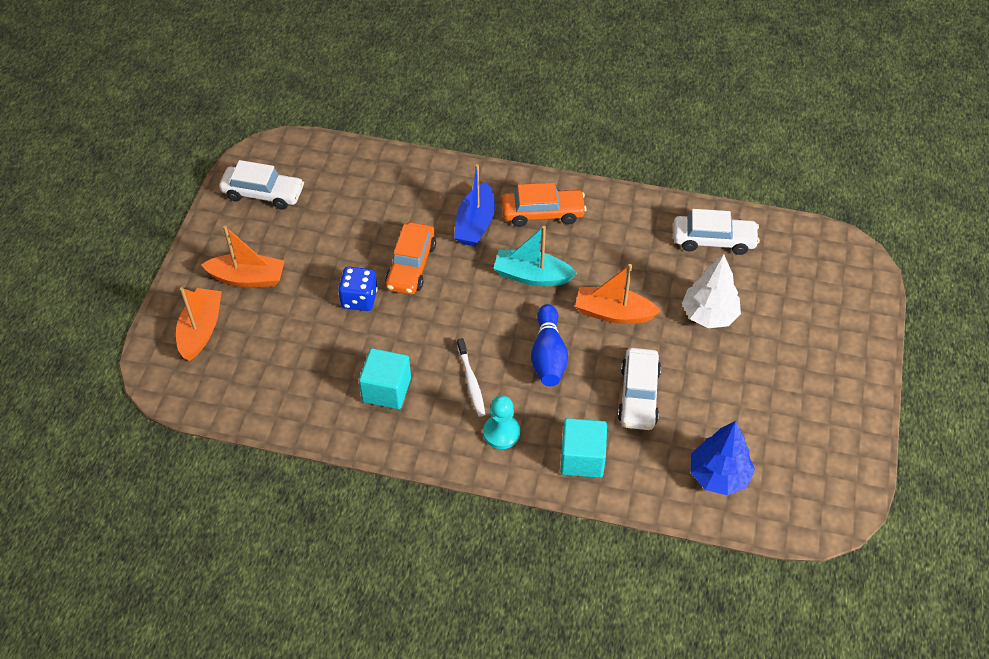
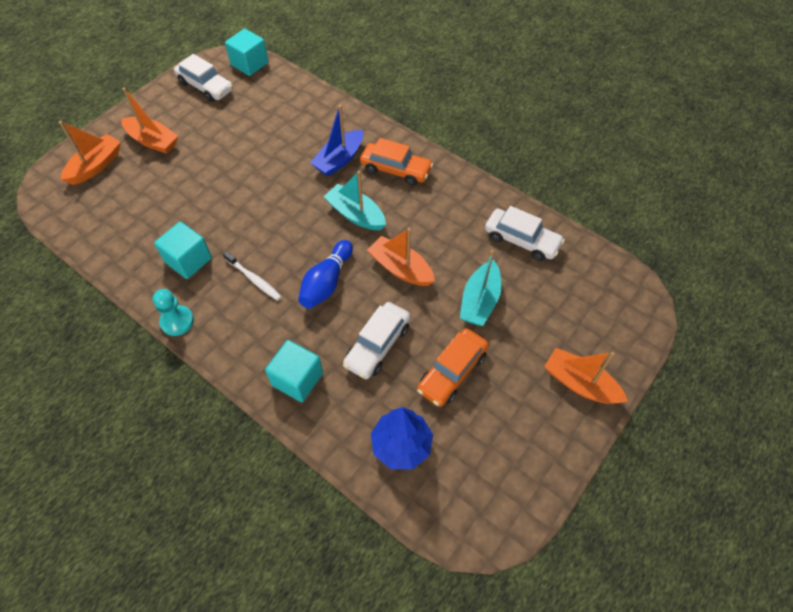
camera: 25 degrees right, 5 degrees up
blue dice [338,267,378,311] -> none
orange car [385,222,436,295] -> orange car moved to [417,328,489,407]
white toothbrush [457,338,485,417] -> white toothbrush turned 60 degrees counterclockwise [223,251,282,301]
turquoise pawn [483,396,520,449] -> turquoise pawn moved to [153,289,194,336]
white tree [682,254,741,328] -> turquoise boat [460,250,501,326]
none -> turquoise cube [225,29,269,76]
none -> orange boat [544,348,628,404]

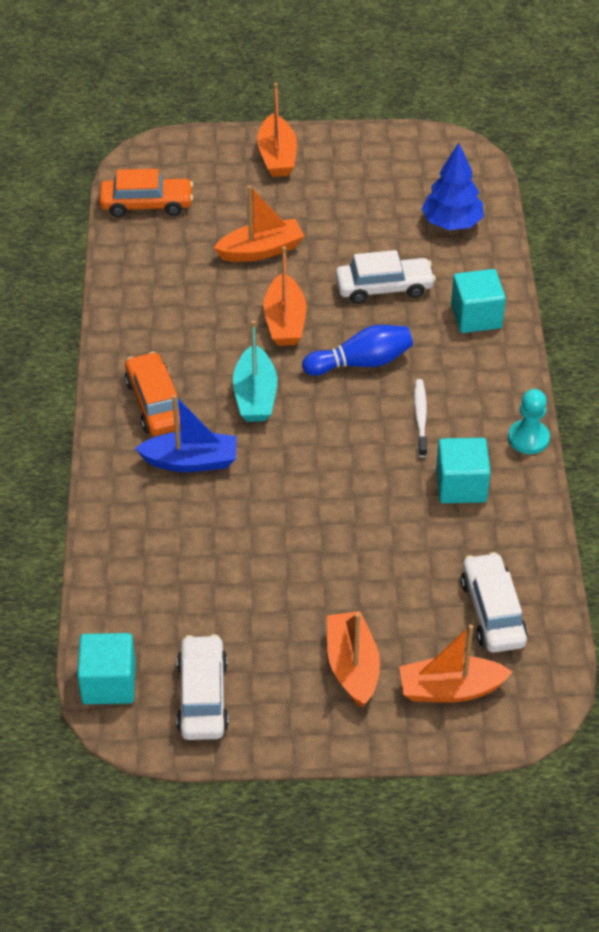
camera: 130 degrees left, 10 degrees down
orange car [417,328,489,407] -> orange car moved to [99,169,193,217]
turquoise boat [460,250,501,326] -> orange boat [214,185,304,262]
white car [485,206,565,261] -> white car moved to [461,552,528,652]

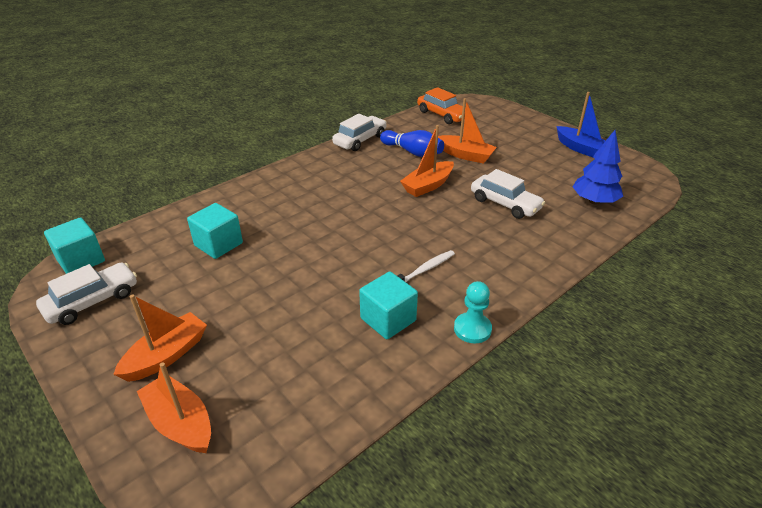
camera: 50 degrees right, 10 degrees down
orange car [125,352,180,436] -> none
blue boat [135,395,236,472] -> blue boat moved to [556,92,605,158]
turquoise boat [233,320,277,422] -> none
orange boat [257,83,297,177] -> none
blue bowling pin [302,325,413,376] -> blue bowling pin moved to [380,130,444,157]
turquoise cube [451,269,506,333] -> turquoise cube moved to [187,203,243,259]
white car [461,552,528,652] -> white car moved to [332,114,387,151]

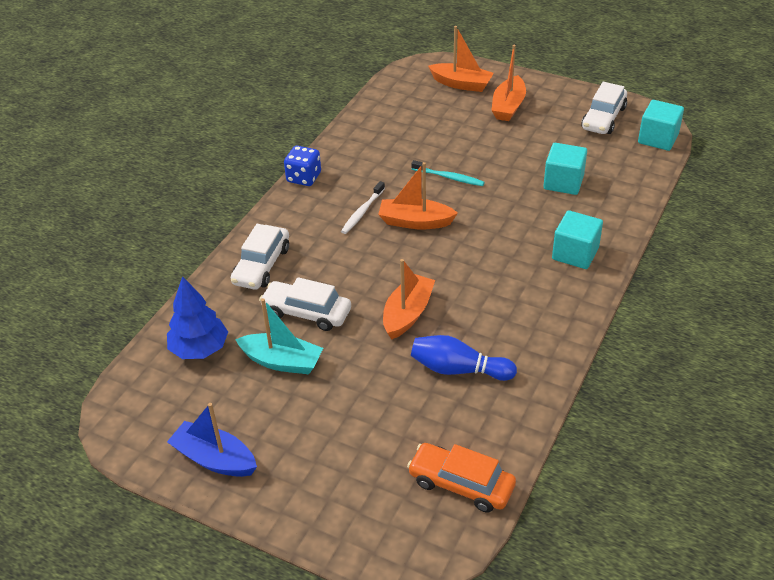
camera: 160 degrees right, 5 degrees up
white car [332,114,387,151] -> white car moved to [231,224,289,290]
turquoise cube [359,271,418,339] -> turquoise cube moved to [552,210,603,269]
orange boat [438,98,497,164] -> orange boat moved to [378,162,458,229]
turquoise pawn [454,281,492,343] -> blue dice [284,146,321,186]
none -> turquoise boat [235,298,323,374]
none -> turquoise toothbrush [411,160,485,186]

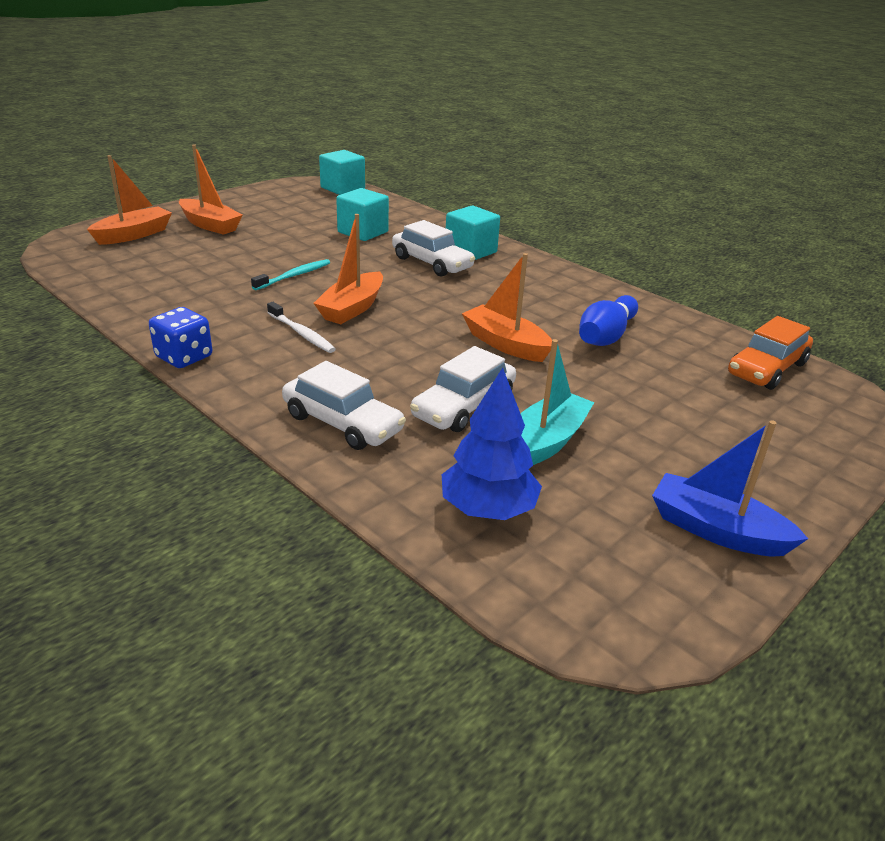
camera: 75 degrees left, 10 degrees down
blue boat [167,403,257,477] -> blue boat turned 75 degrees clockwise [652,420,808,556]
white car [581,82,627,134] -> white car moved to [392,220,475,277]

